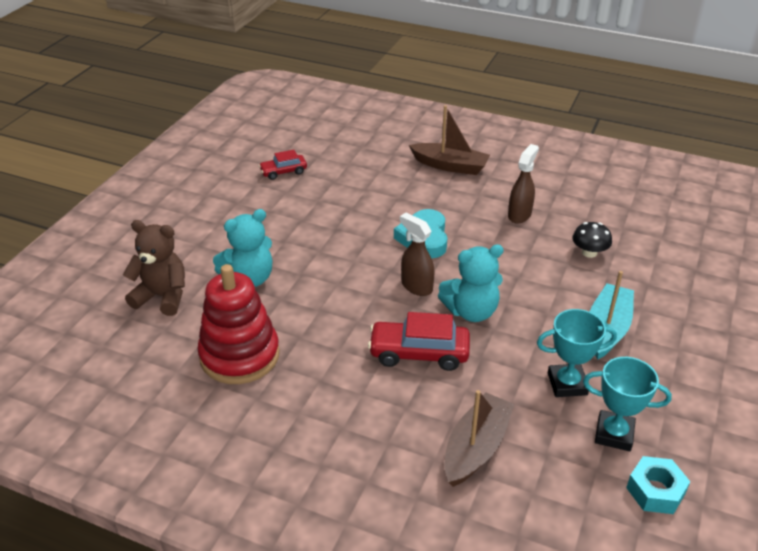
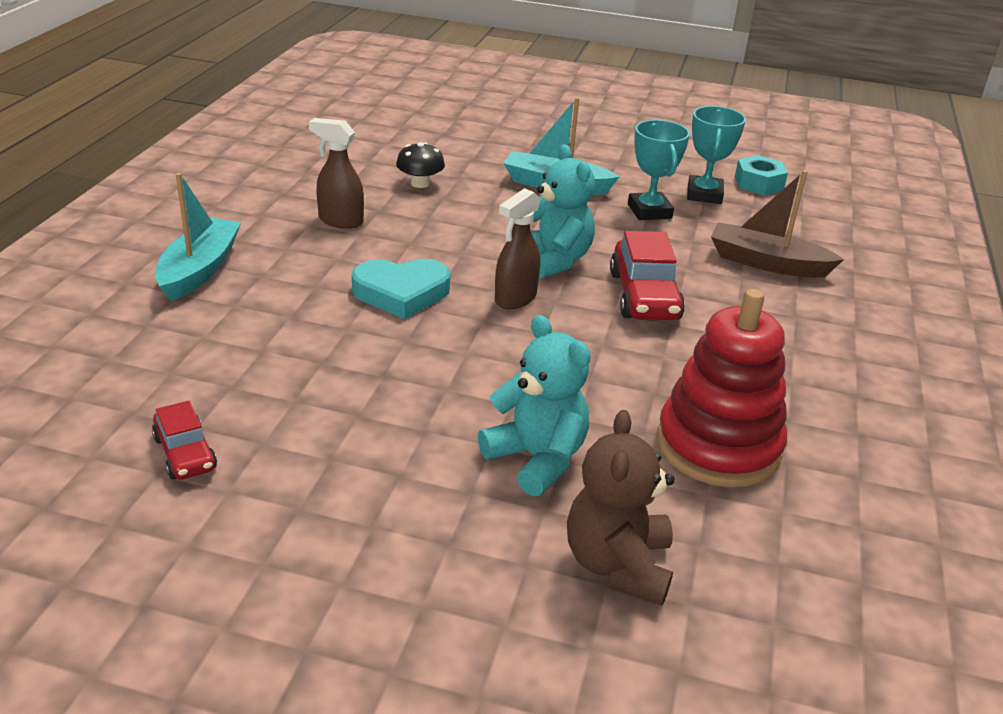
camera: 100 degrees left, 5 degrees down
brown boat [409,105,490,175] -> turquoise boat [155,173,241,301]

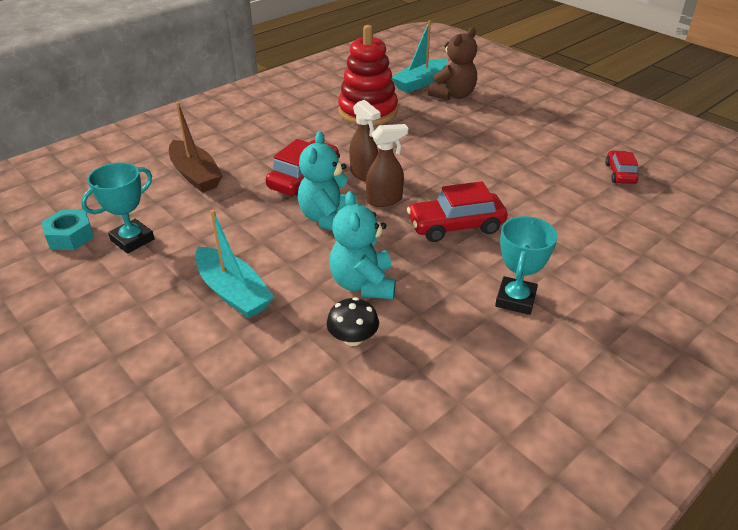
camera: 145 degrees left, 5 degrees up
turquoise boat [155,173,241,301] -> turquoise boat moved to [392,20,448,93]
brown spray bottle [309,118,364,229] -> brown spray bottle moved to [349,100,381,181]
turquoise heart [352,259,450,319] -> red car [407,181,508,242]
turquoise teddy bear [478,315,591,496] -> turquoise teddy bear moved to [329,191,396,299]
turquoise trophy [628,120,690,220] -> turquoise trophy moved to [495,216,558,315]

